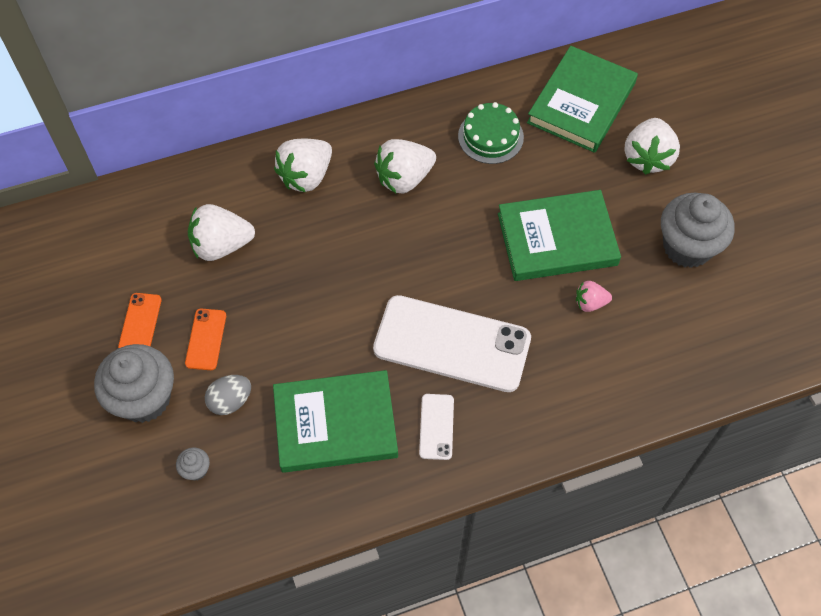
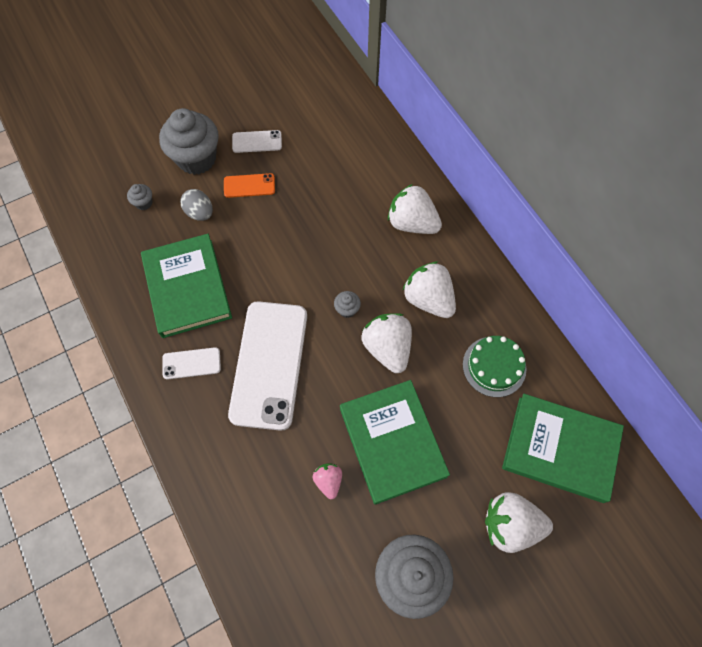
camera: 80 degrees right, 5 degrees up
orange phone [118,293,162,348] -> white phone [232,130,282,153]
white strawberry [188,204,255,261] -> white strawberry moved to [362,313,412,373]
none -> grey cupcake [334,291,361,318]

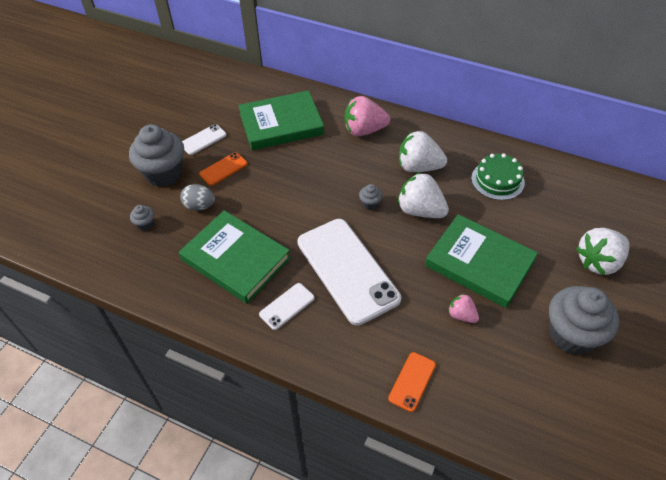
camera: 35 degrees left, 15 degrees down
white strawberry [388,184,442,234] -> pink strawberry [345,96,390,136]
green book [502,394,624,503] -> green book moved to [238,90,324,150]
none -> orange phone [388,352,436,412]

